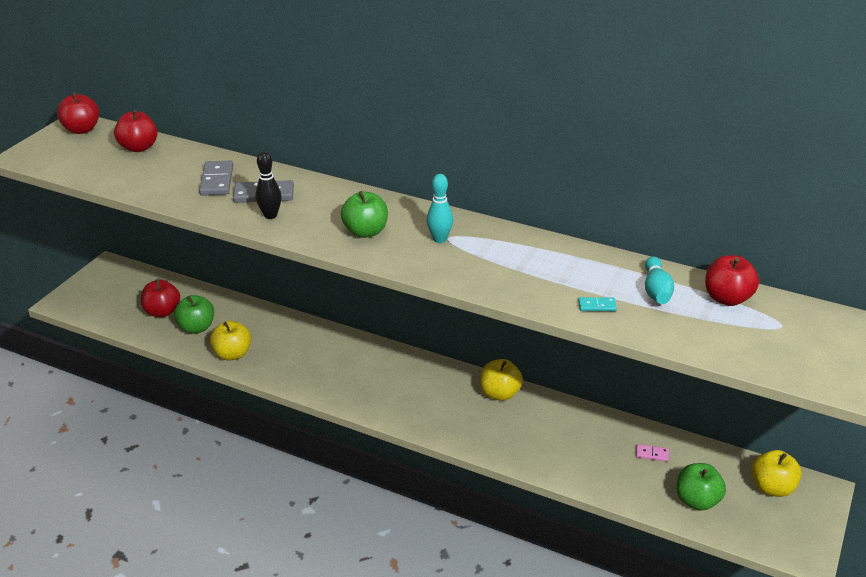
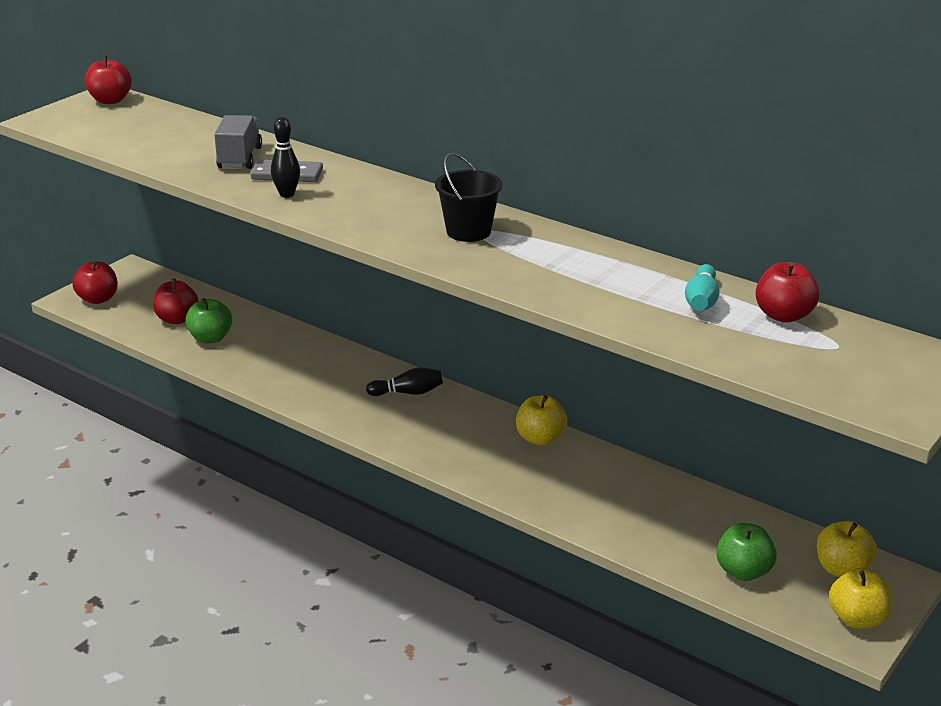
camera: 10 degrees right, 5 degrees down
red apple [114,110,158,152] -> red apple moved to [72,260,118,304]
grey domino [199,160,233,196] -> grey truck [214,115,262,169]
yellow apple [210,321,251,360] -> yellow apple moved to [829,568,892,629]
green apple [341,191,388,238] -> none
turquoise bowling pin [427,174,453,243] -> black bucket [435,153,503,242]
turquoise domino [578,297,617,311] -> none
pink domino [636,444,669,462] -> none
none -> black bowling pin [366,367,443,396]

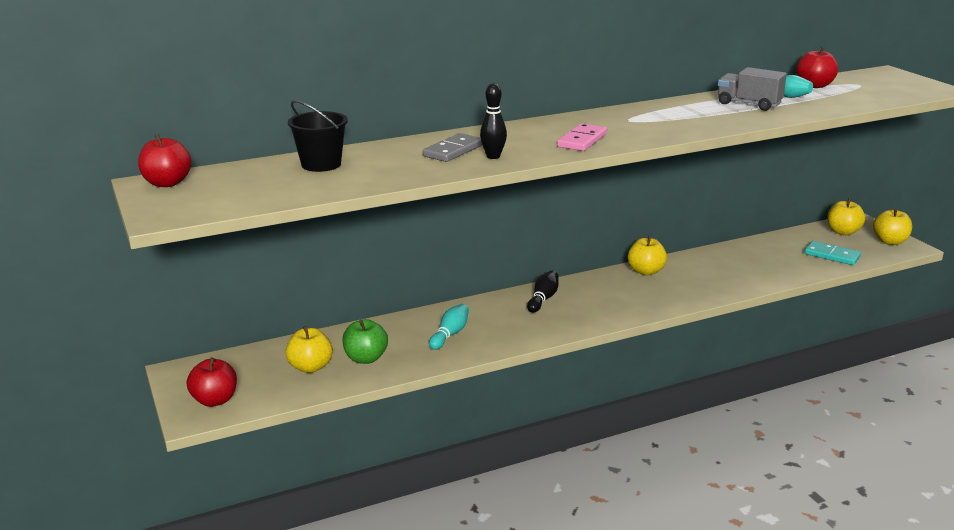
camera: 60 degrees left, 5 degrees down
red apple [153,279,198,324] -> yellow apple [285,326,333,373]
grey truck [214,115,262,169] -> grey truck moved to [718,67,787,111]
black bucket [435,153,503,242] -> black bucket moved to [288,100,348,172]
green apple [716,523,777,581] -> turquoise domino [805,241,861,265]
none -> turquoise bowling pin [429,304,469,350]
none -> pink domino [557,123,607,151]

